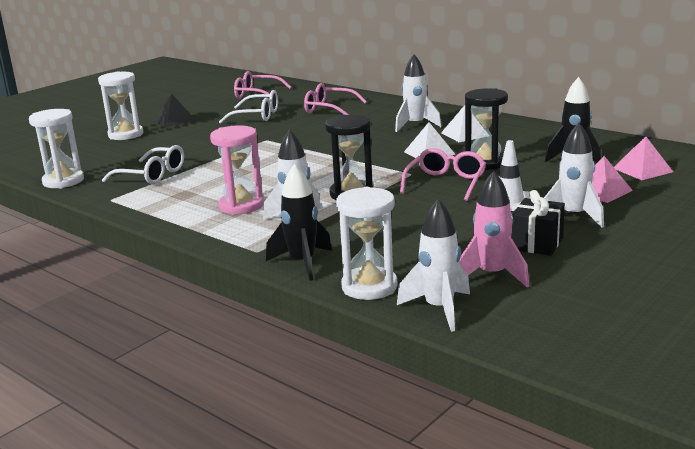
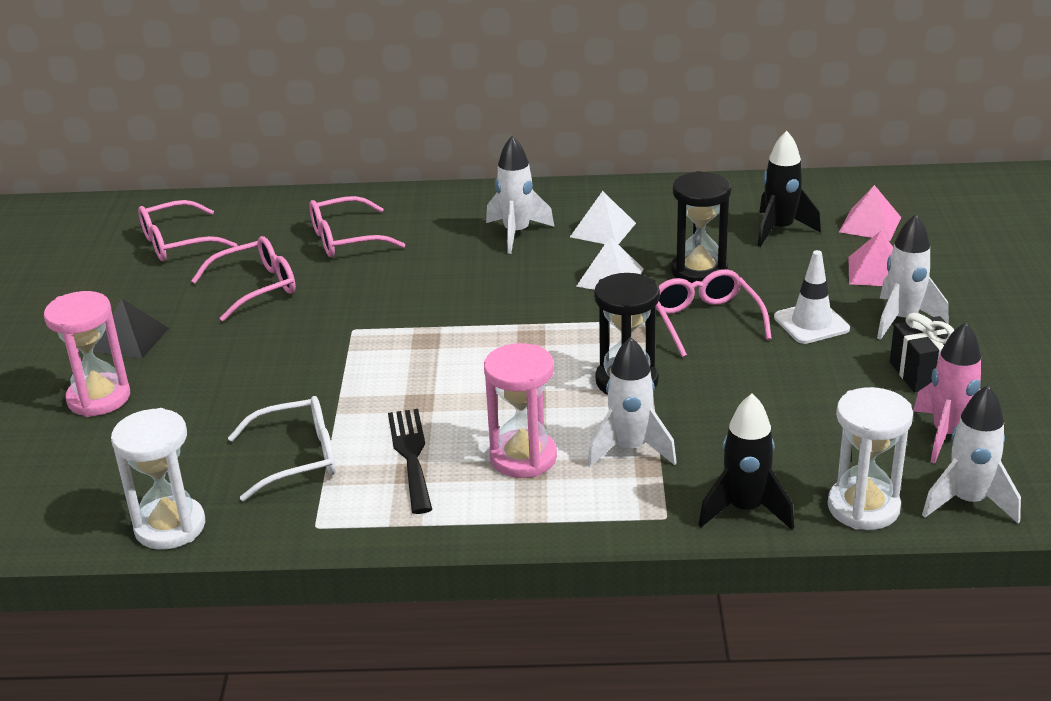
camera: 40 degrees left, 10 degrees up
white hourglass [98,72,143,140] -> pink hourglass [44,291,130,417]
white glasses [219,90,278,124] -> pink glasses [191,236,296,322]
none -> black fork [388,409,432,514]

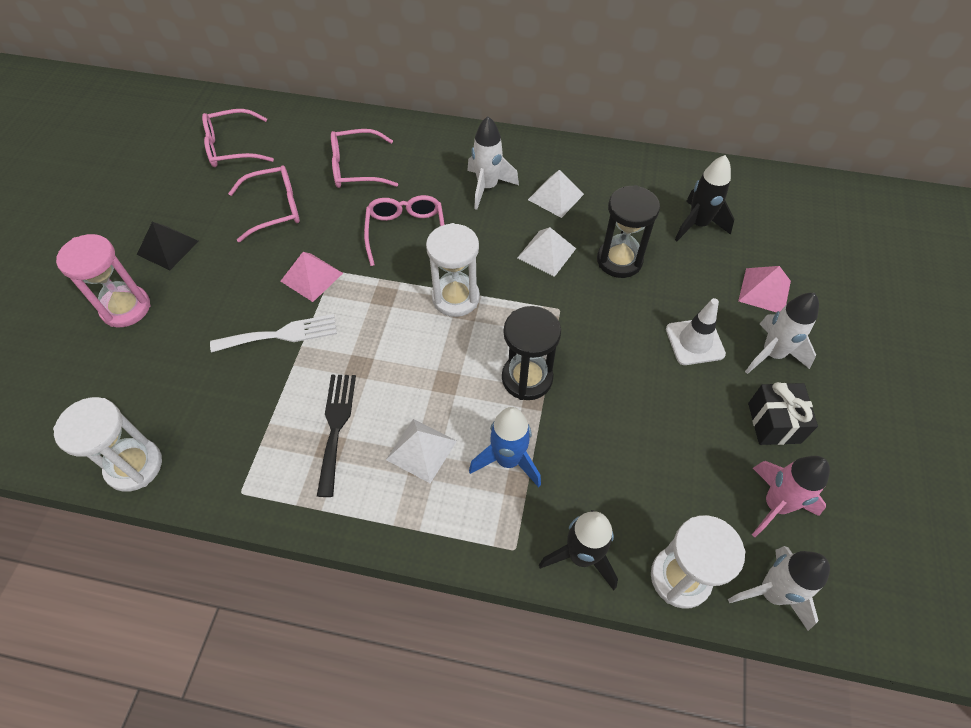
camera: 10 degrees right, 25 degrees up
white glasses [228,396,336,501] -> none
pink hourglass [484,343,557,478] -> white pyramid [386,419,457,483]
white rocket [587,337,677,468] -> blue rocket [469,407,541,488]
pink glasses [656,269,772,357] -> pink glasses moved to [364,195,444,266]
pink pyramid [839,185,901,241] -> pink pyramid moved to [280,252,343,302]
none -> white fork [210,314,337,353]
none -> white hourglass [426,223,480,317]

